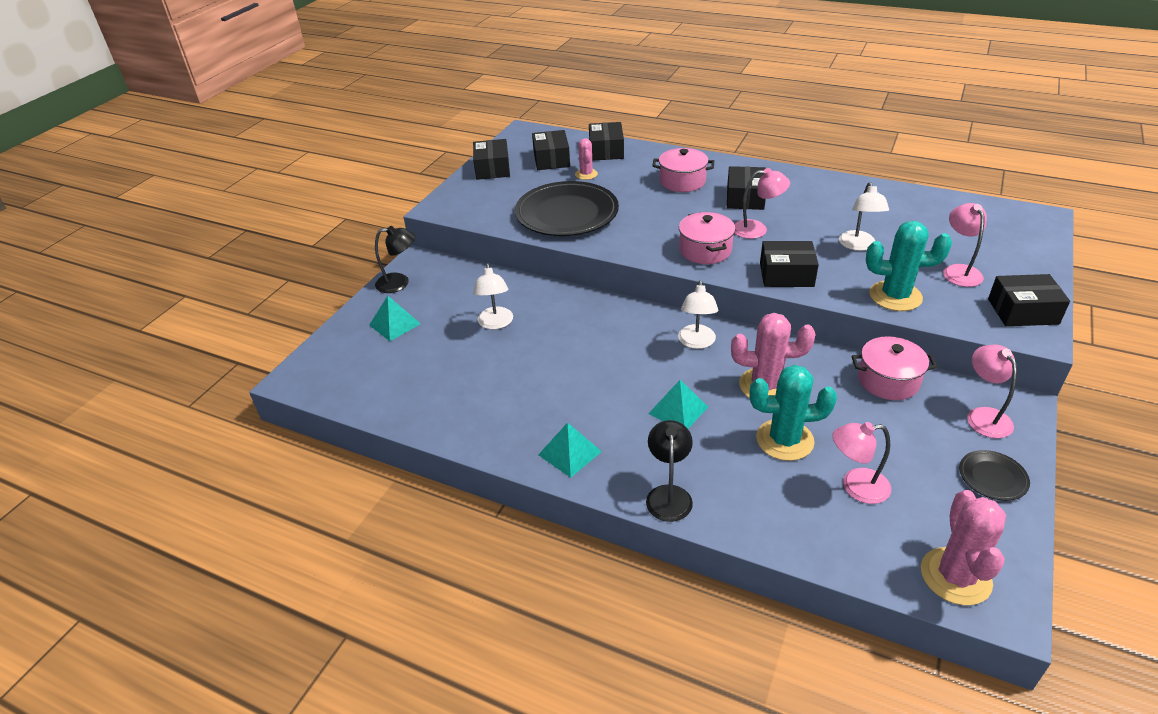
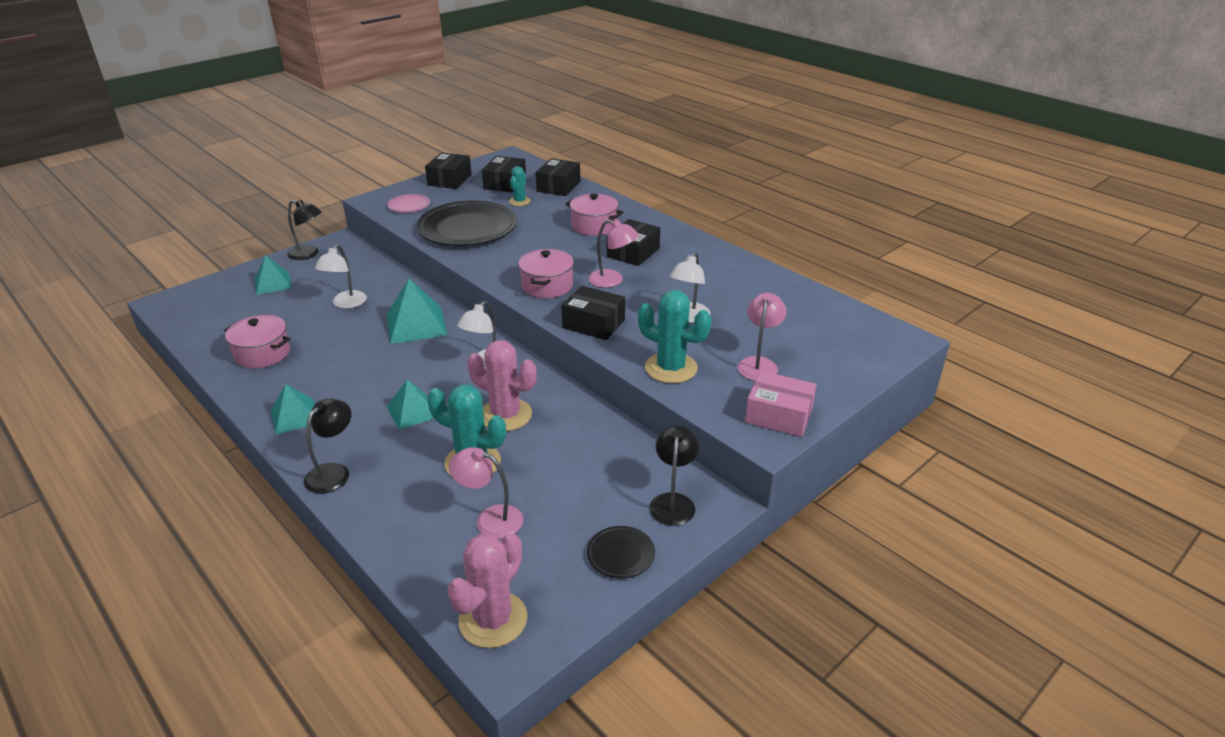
camera: 20 degrees right, 5 degrees down
pink cactus [575,138,598,180] -> turquoise cactus [509,166,531,206]
pink pot [852,336,937,400] -> pink pot moved to [224,315,290,368]
pink lamp [967,344,1017,438] -> black lamp [650,425,699,526]
black box [988,274,1070,326] -> pink box [745,371,817,437]
none -> pink plate [387,194,430,213]
none -> turquoise pyramid [387,279,447,344]

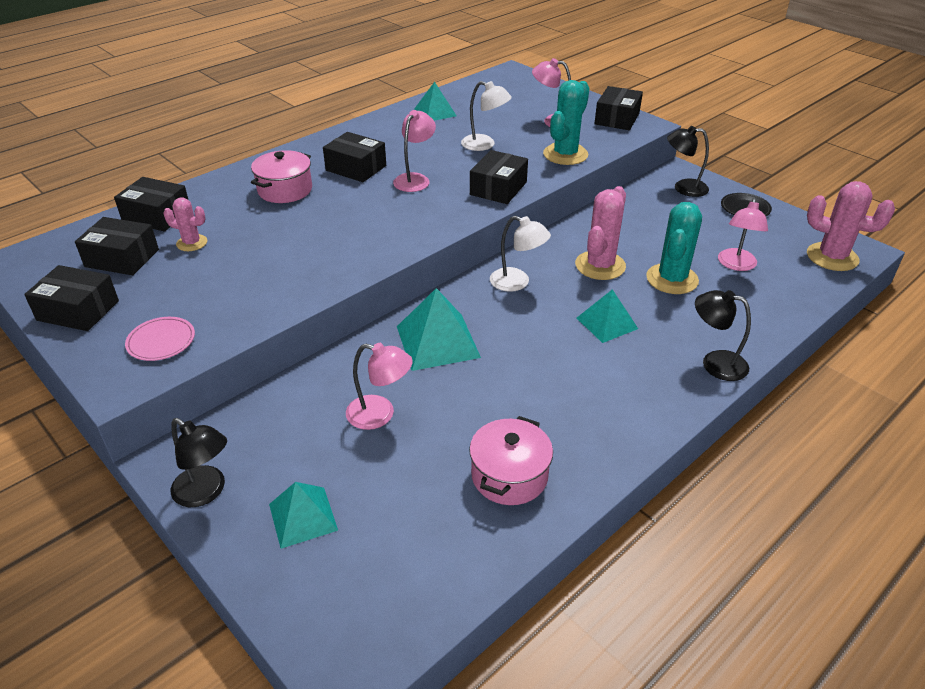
camera: 90 degrees left, 5 degrees up
turquoise pyramid [271,384,315,434] -> turquoise pyramid moved to [414,82,457,121]
black lamp [287,200,322,260] -> black lamp turned 105 degrees clockwise [170,418,227,507]
white lamp [315,245,367,308] -> pink lamp [346,343,413,430]
black plate [417,200,517,246] -> none
turquoise cactus [509,166,531,206] -> pink cactus [164,197,207,251]
pink pot [518,249,574,298] -> none
pink box [745,371,817,437] -> black box [594,86,643,130]

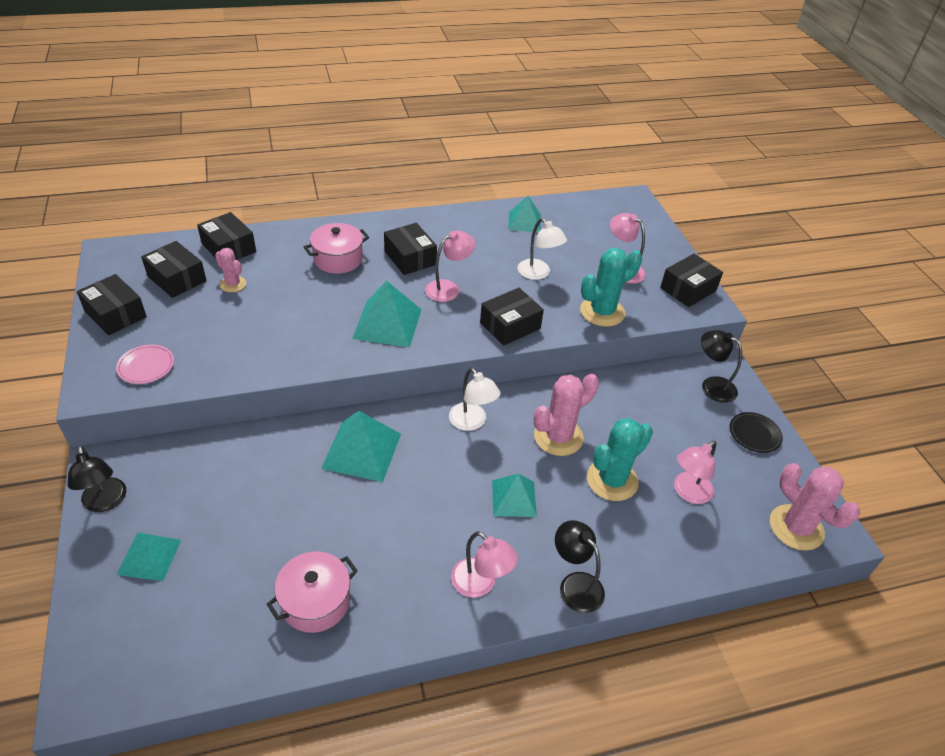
camera: 25 degrees right, 5 degrees up
pink lamp [346,343,413,430] -> pink lamp moved to [451,531,518,598]
none -> turquoise pyramid [352,280,422,348]

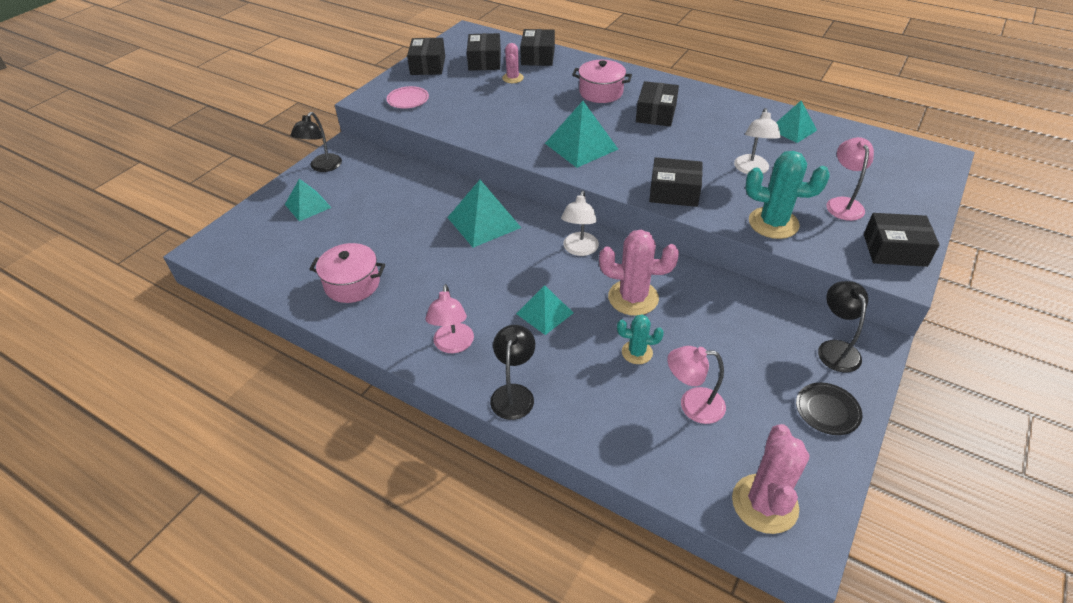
camera: 50 degrees right, 0 degrees up
pink lamp [425,231,475,302] -> none
turquoise cactus [587,418,653,501] -> turquoise cactus [617,314,664,364], size x0.57

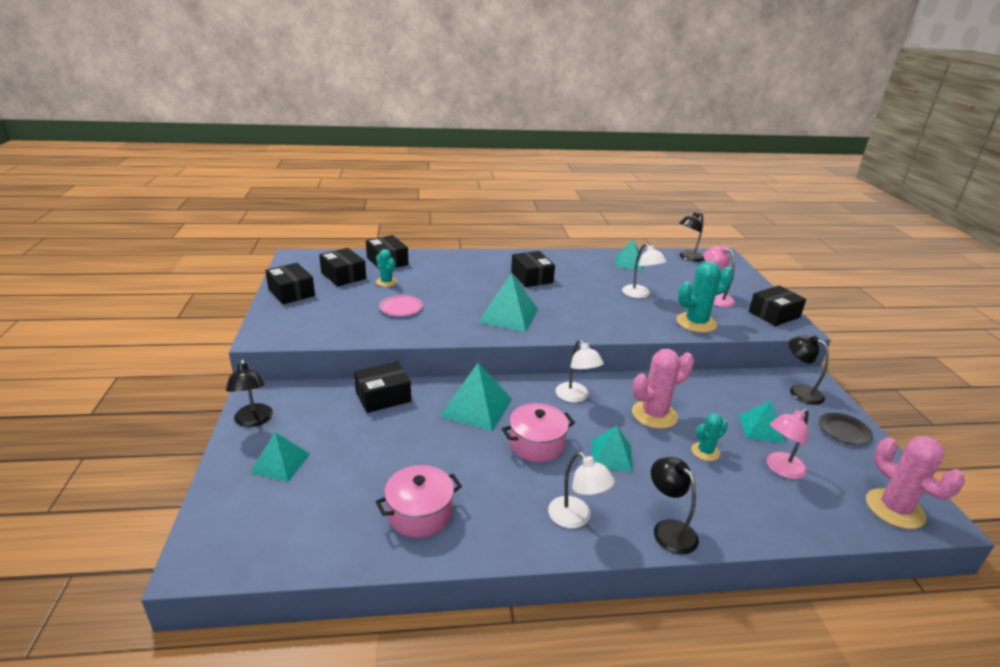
camera: 40 degrees left, 15 degrees down
pink plate [387,86,429,109] -> pink plate moved to [380,295,423,316]
pink lamp [426,284,474,353] -> white lamp [548,452,615,528]
pink cactus [502,43,524,83] -> turquoise cactus [376,249,397,287]
pink pot [572,60,632,103] -> pink pot moved to [502,403,575,462]
black box [649,157,703,207] -> black box moved to [354,361,411,413]
none -> black lamp [679,212,704,262]
none -> turquoise pyramid [739,400,785,443]

